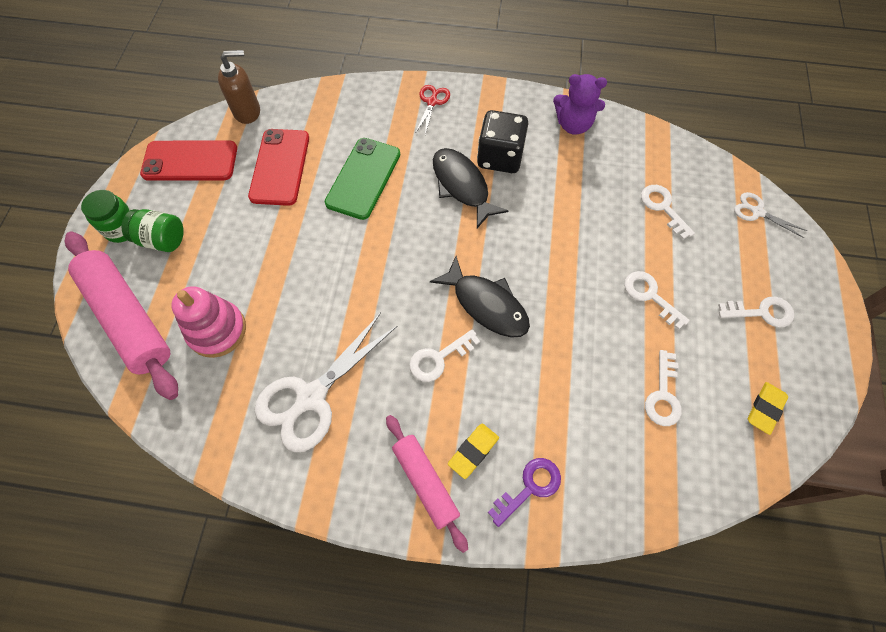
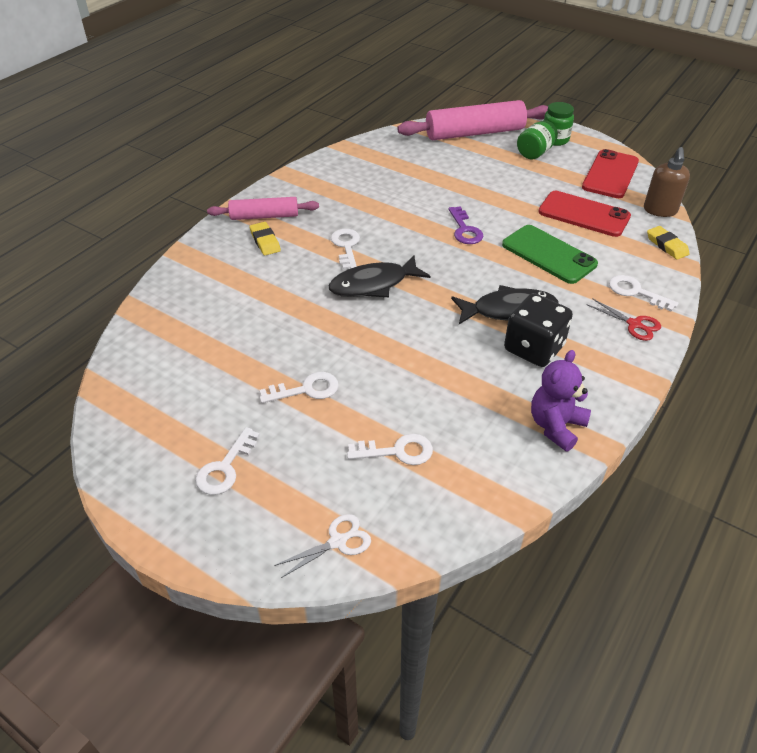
camera: 115 degrees right, 20 degrees down
pink stacking toy [171,286,246,358] -> none
white scissors [254,313,397,453] -> none
purple key [488,458,561,527] -> purple key moved to [448,206,483,244]
white key [645,350,682,426] -> white key moved to [609,275,679,312]
yellow eraser [748,382,788,435] -> yellow eraser moved to [647,226,690,260]

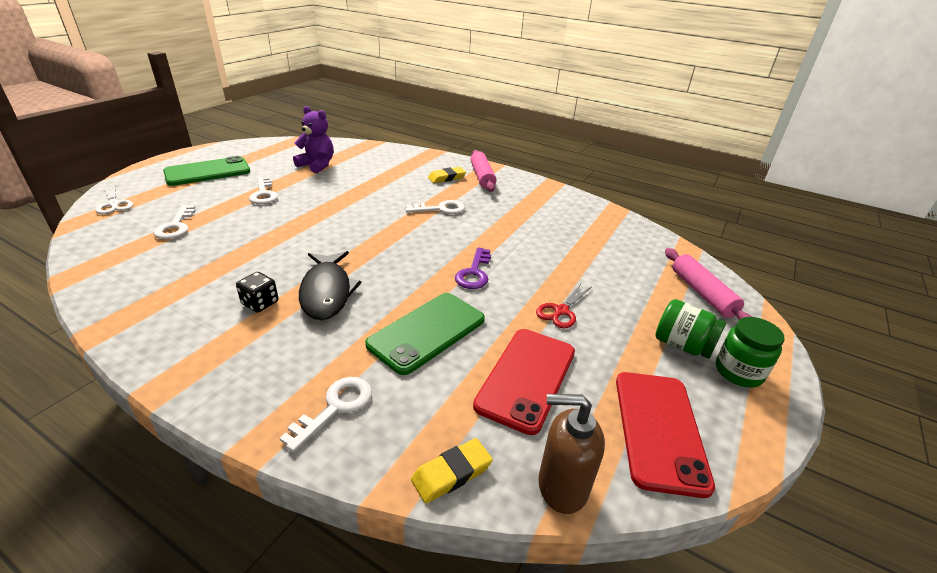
camera: 85 degrees right, 10 degrees down
white key [195,427,260,495] -> green phone [163,156,250,186]
black fish [329,255,430,297] -> none
pink rolling pin [397,100,548,140] -> pink rolling pin [665,248,752,320], size x0.60
purple key [448,206,483,244] -> purple key turned 60 degrees counterclockwise [455,247,491,289]
black dice [504,293,573,367] -> black dice [236,272,279,313], size x0.53
purple teddy bear [531,350,591,452] -> purple teddy bear moved to [293,106,333,173]
red phone [582,149,639,198] -> red phone turned 75 degrees clockwise [616,372,715,498]
red scissors [588,298,661,341] -> red scissors moved to [536,284,591,328]

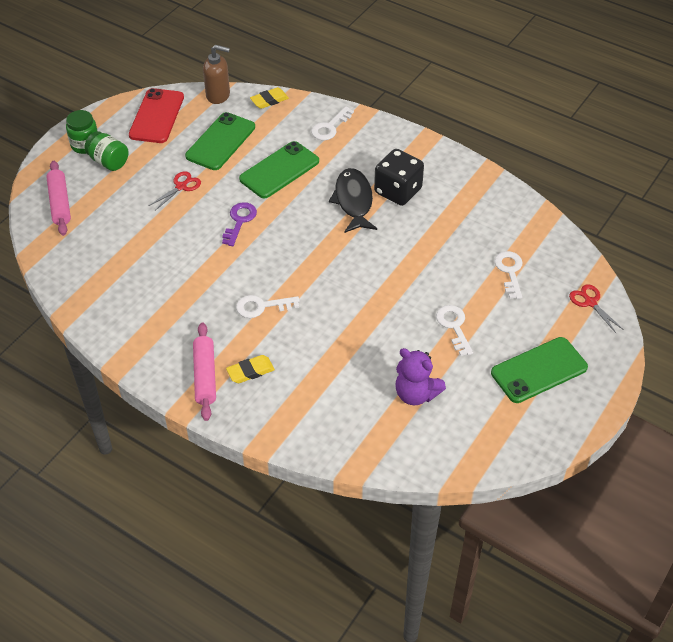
camera: 175 degrees left, 15 degrees up
white scissors [96,185,133,214] -> red scissors [569,284,624,333]
black dice [236,272,279,313] -> black dice [374,149,424,206], size x1.89
red phone [473,329,575,435] -> green phone [185,112,255,170]

